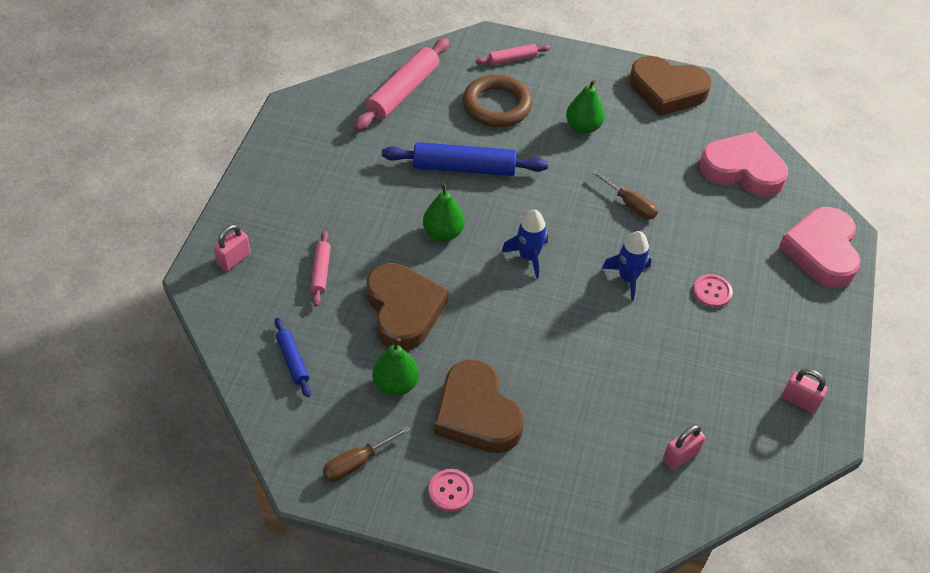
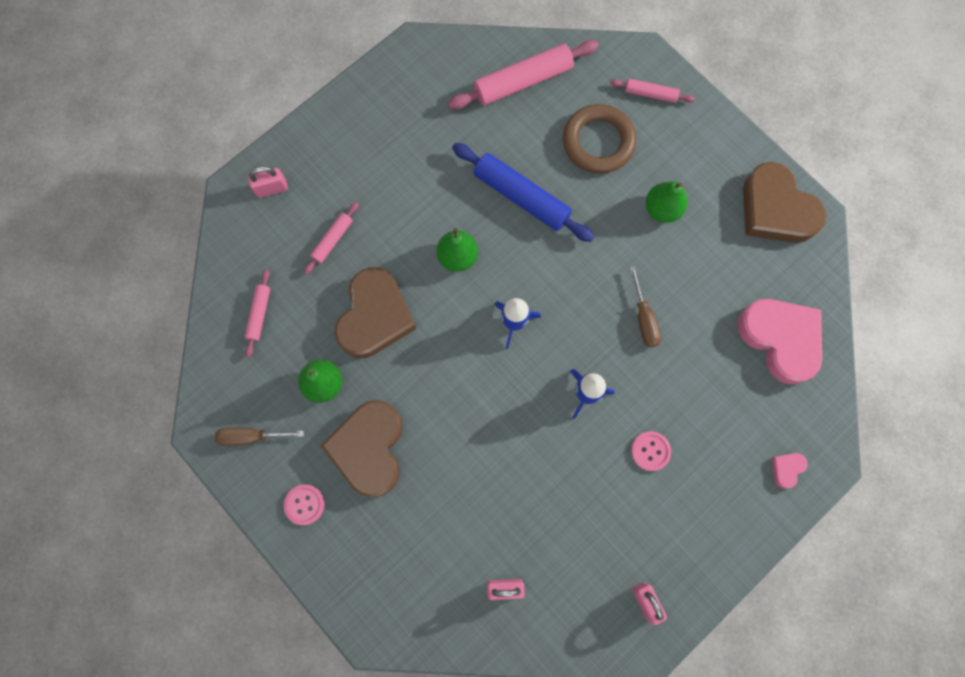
camera: 35 degrees right, 25 degrees up
blue rolling pin [275,318,311,397] -> pink rolling pin [245,269,270,358]
pink heart [779,207,861,288] -> pink heart [772,453,808,489], size x0.41

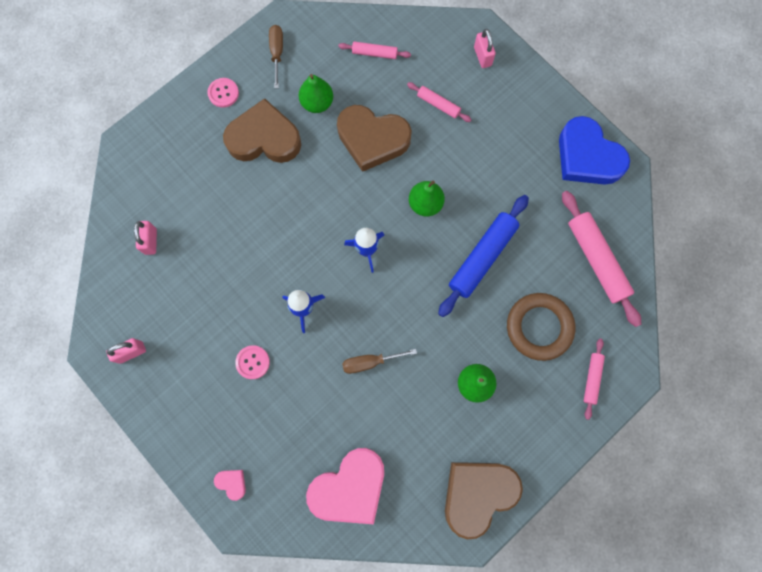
camera: 90 degrees right, 0 degrees up
none -> blue heart [559,116,630,185]

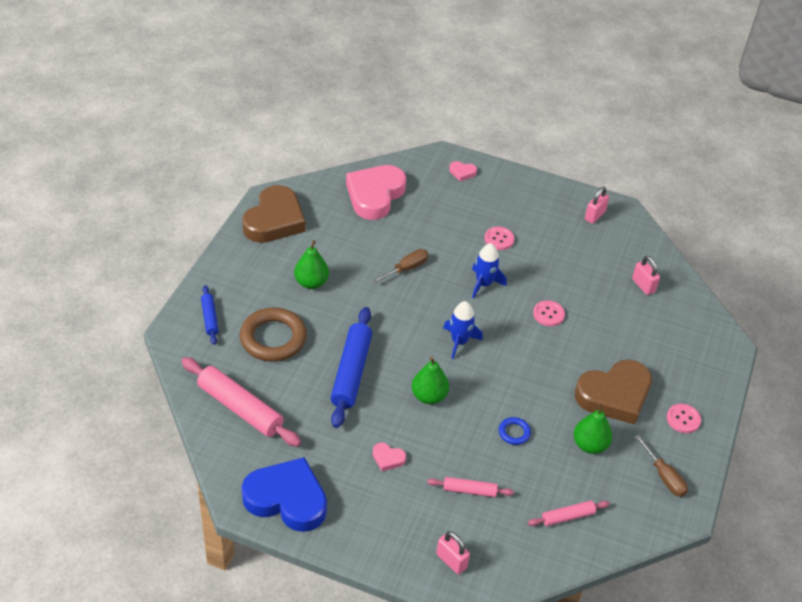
camera: 150 degrees right, 30 degrees down
brown heart [337,105,412,172] -> blue ring [499,417,531,445]
pink rolling pin [584,339,605,420] -> blue rolling pin [201,285,219,345]
none -> pink heart [373,443,406,471]
none -> pink button [533,300,565,326]

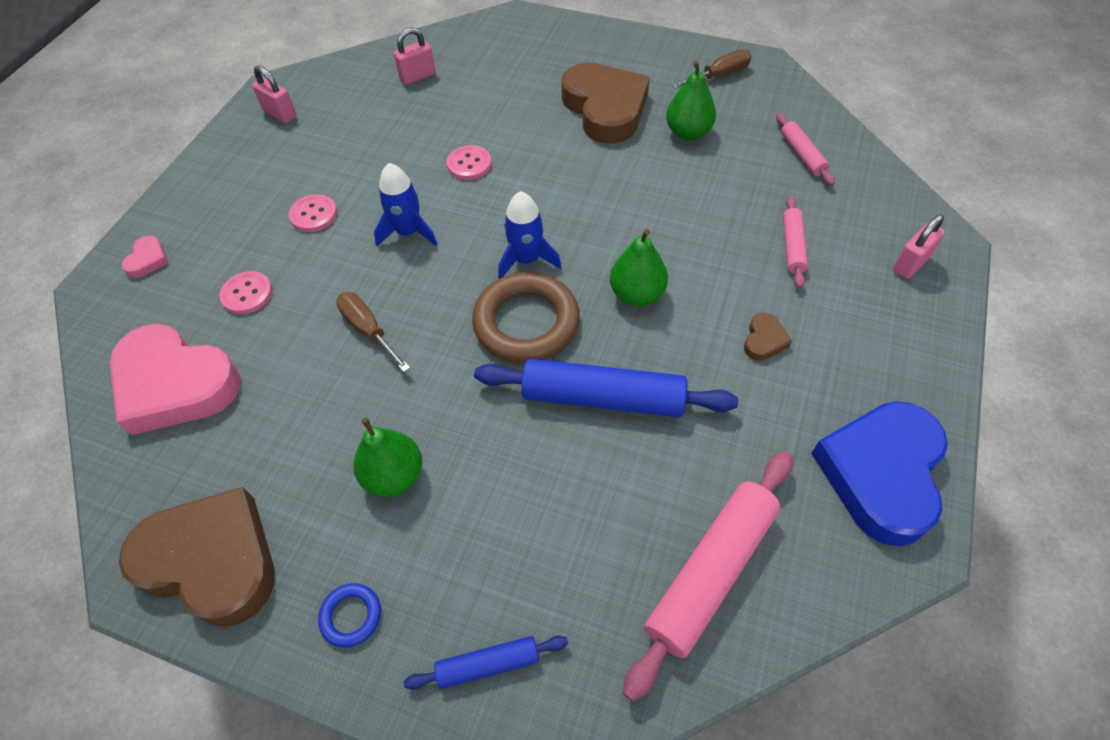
camera: 85 degrees left, 10 degrees up
brown ring [240,308,307,362] -> brown ring moved to [472,272,580,363]
pink heart [373,443,406,471] -> brown heart [744,313,792,361]
blue ring [499,417,531,445] -> blue ring moved to [318,583,381,648]
pink button [667,404,701,433] -> pink button moved to [219,271,272,314]

